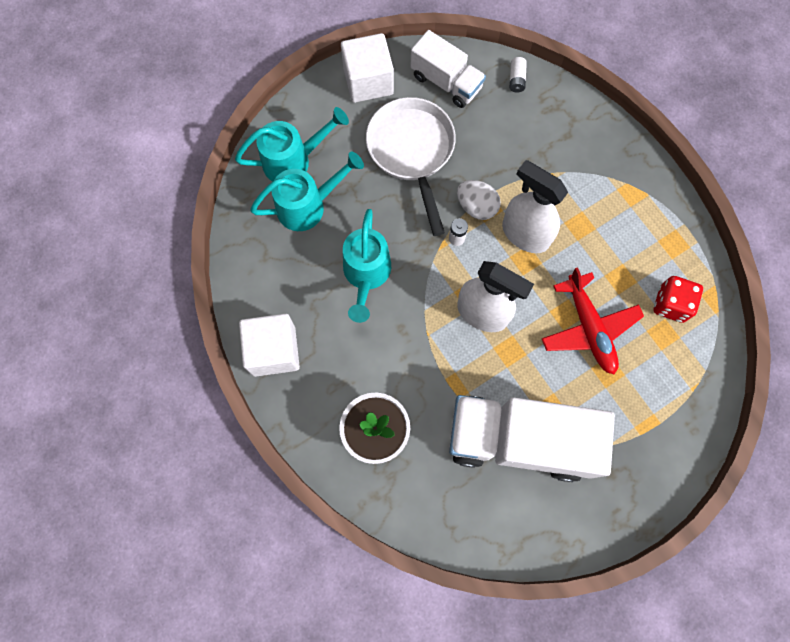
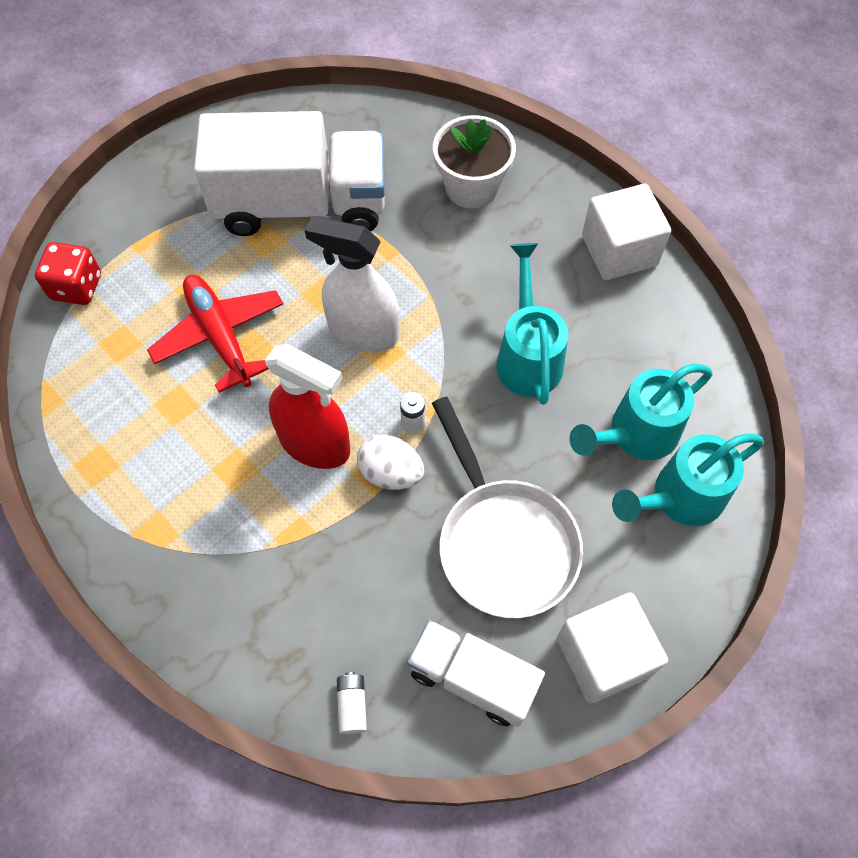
camera: 170 degrees right, 10 degrees down
white spray bottle [502,160,568,253] -> red spray bottle [265,344,350,469]
red dice [654,276,703,323] -> red dice moved to [35,242,101,305]

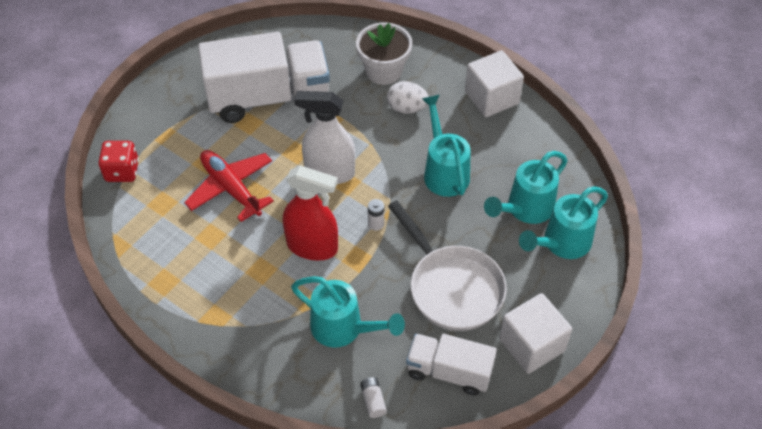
camera: 10 degrees left, 10 degrees down
white egg [357,435,424,490] -> white egg moved to [387,81,429,114]
none -> turquoise watering can [291,276,405,348]

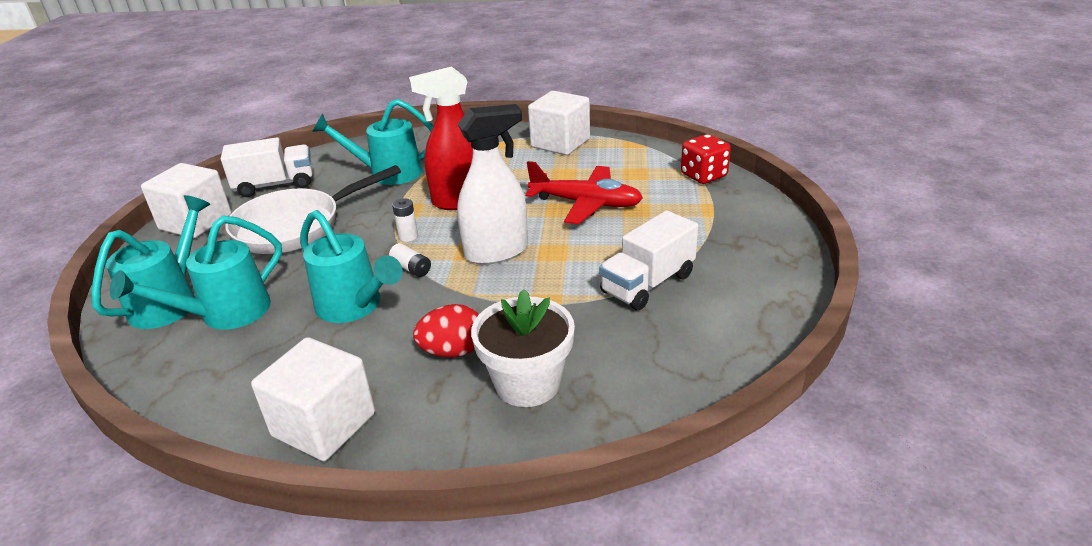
camera: 150 degrees right, 20 degrees down
white truck [198,32,330,123] -> white truck [599,210,698,310], size x0.57
white battery [360,377,387,418] -> white battery moved to [389,243,431,277]
white egg [387,81,429,114] -> red egg [413,304,479,358]
white pan [388,200,507,331] -> white pan turned 60 degrees counterclockwise [225,165,401,254]
turquoise watering can [484,151,568,224] -> turquoise watering can turned 150 degrees counterclockwise [110,216,282,330]
none -> white cube [528,91,590,155]

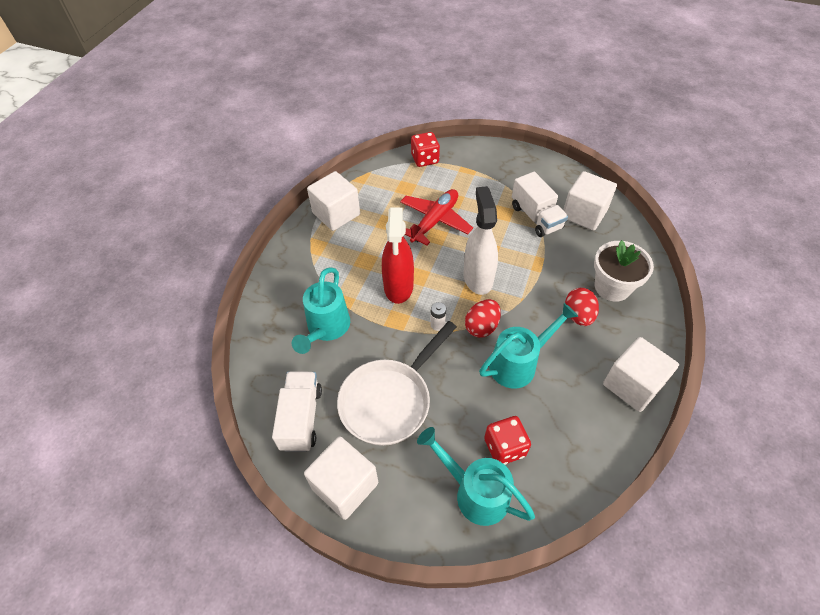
camera: 75 degrees left, 20 degrees up
turquoise watering can [110,216,282,330] -> red dice [484,416,531,465]
white pan [225,165,401,254] -> white pan turned 60 degrees clockwise [337,321,456,446]
white battery [389,243,431,277] -> red egg [465,299,501,338]
none -> white cube [563,171,617,231]

